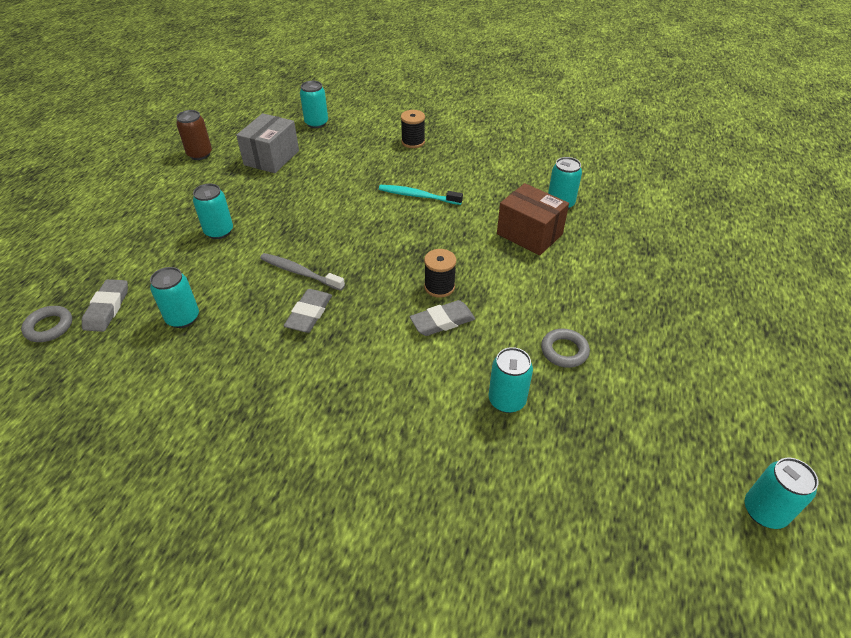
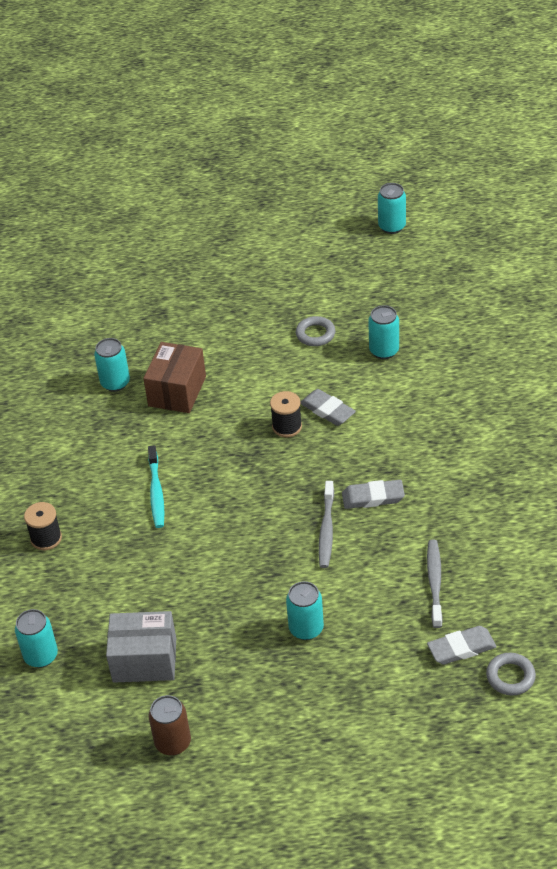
camera: 110 degrees left, 0 degrees up
turquoise can [150,267,199,328] -> grey toothbrush [427,540,443,628]

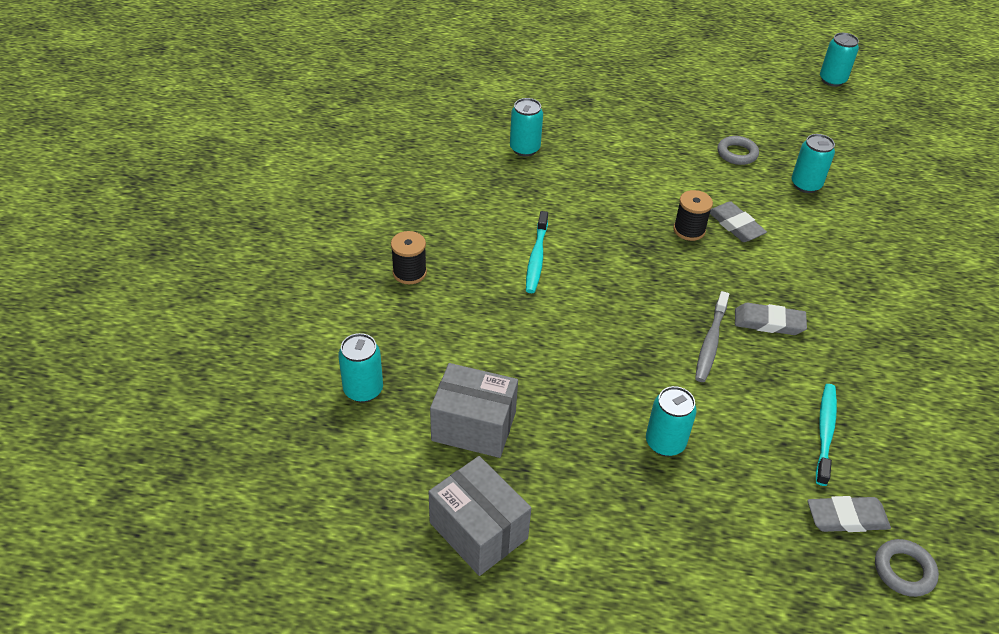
camera: 10 degrees right, 0 degrees up
brown box [143,342,206,413] -> none
brown can [148,695,191,756] -> grey box [428,456,531,576]
grey toothbrush [427,540,443,628] -> turquoise toothbrush [816,384,837,486]

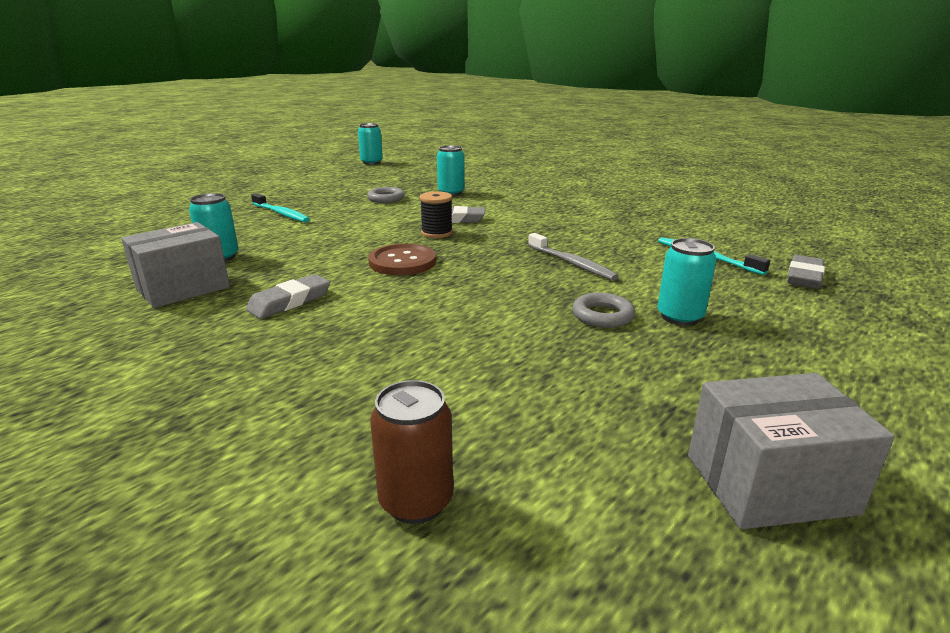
camera: 55 degrees left, 20 degrees down
turquoise can [338,333,383,403] -> brown can [370,380,453,524]
black spool [391,231,427,284] -> none
grey box [430,363,518,458] -> grey box moved to [121,222,230,308]
turquoise toothbrush [526,211,548,293] -> turquoise toothbrush moved to [251,193,310,222]
grey eraser [735,303,807,335] -> grey eraser moved to [246,274,330,319]
grey ring [875,539,939,597] -> grey ring moved to [572,293,635,328]
none -> brown button [368,244,436,275]

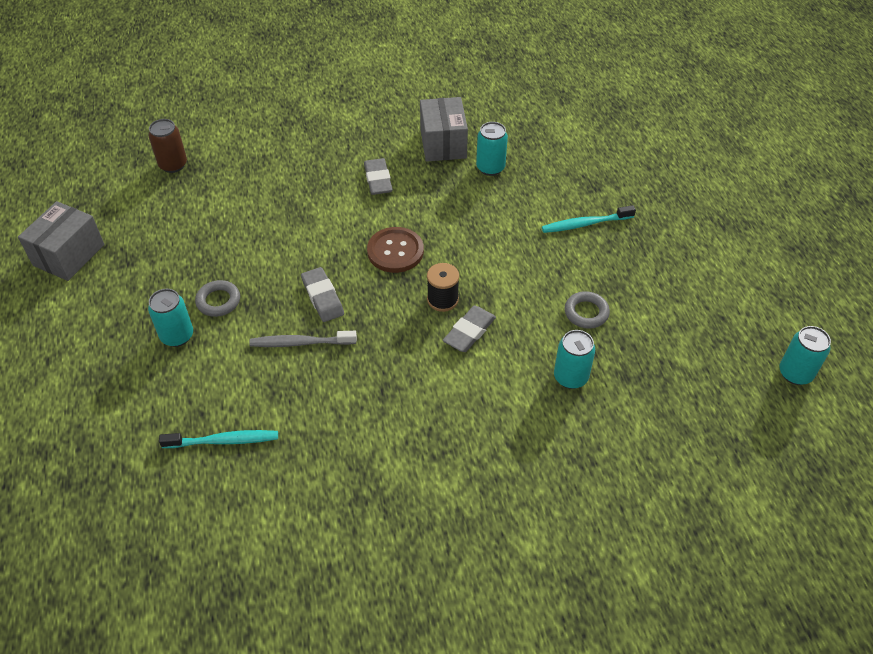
camera: 125 degrees right, 25 degrees up
grey eraser [787,255,825,289] -> grey eraser moved to [301,267,344,322]

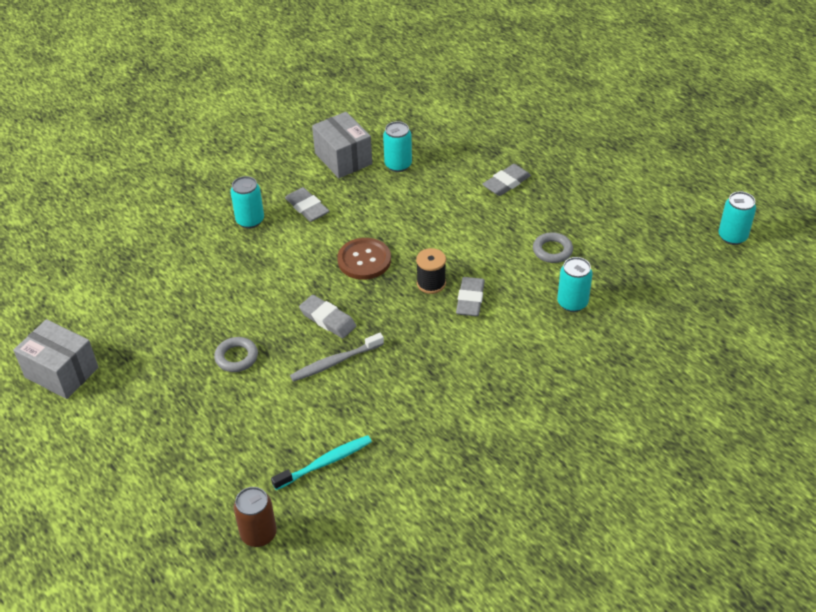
camera: 25 degrees left, 5 degrees down
grey box [18,201,104,281] -> grey box turned 60 degrees counterclockwise [13,319,99,399]
brown can [148,119,187,173] -> brown can moved to [234,487,277,547]
turquoise can [148,289,193,347] -> turquoise can moved to [230,176,264,228]
turquoise toothbrush [542,205,636,233] -> grey eraser [482,164,531,196]

